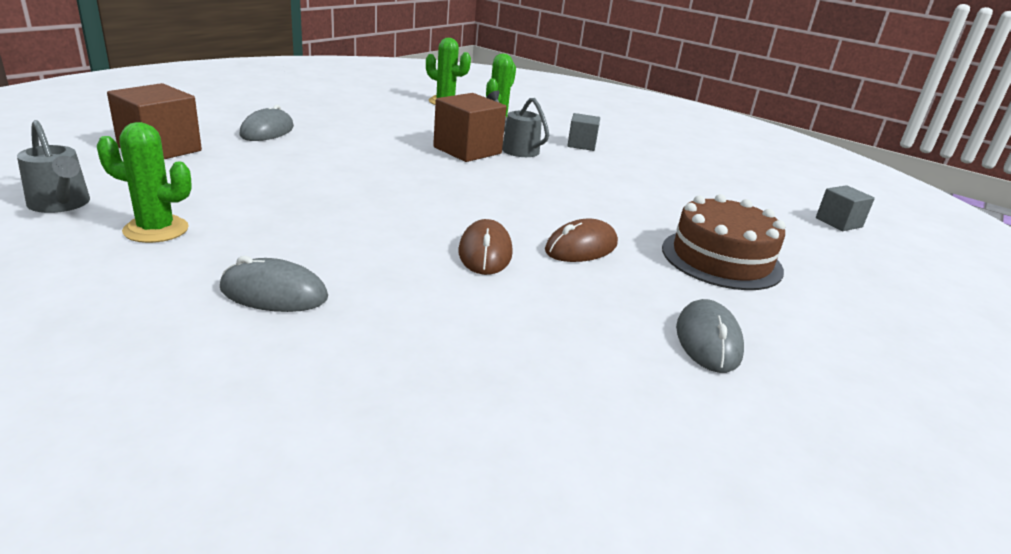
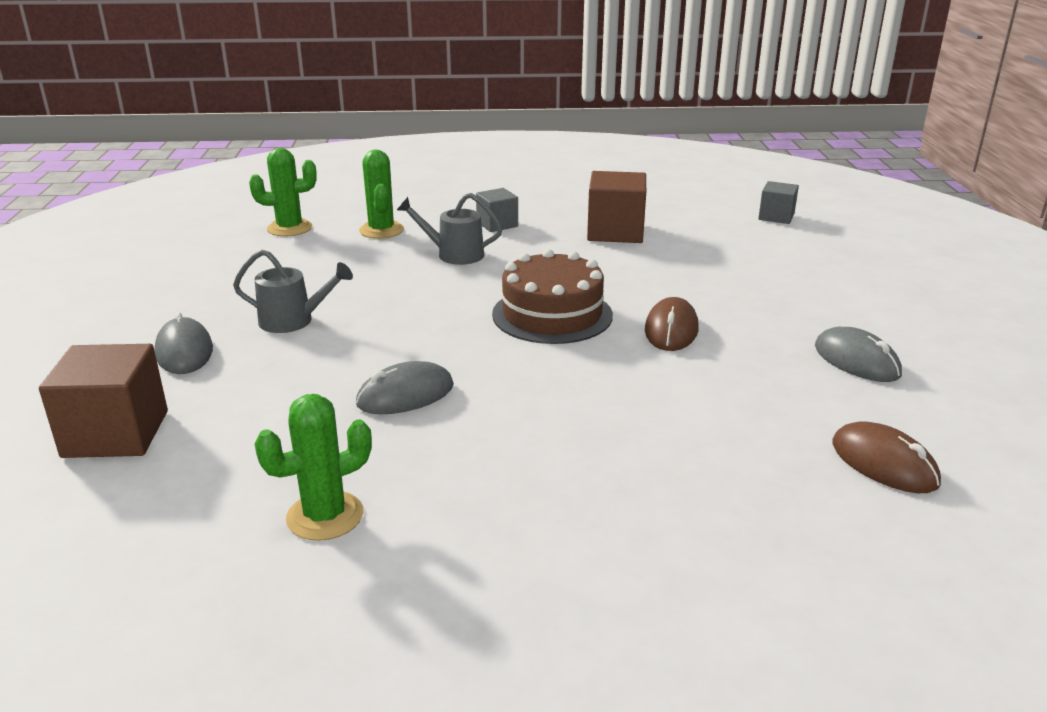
camera: 35 degrees left, 0 degrees up
grey watering can [17,120,90,213] -> grey watering can moved to [233,249,353,333]
grey mouse [220,256,328,312] -> grey mouse moved to [356,361,454,414]
brown cube [433,93,507,162] -> brown cube moved to [587,171,646,243]
brown mouse [459,219,513,275] -> brown mouse moved to [832,421,941,493]
brown cake [662,194,786,290] -> brown cake moved to [492,249,613,344]

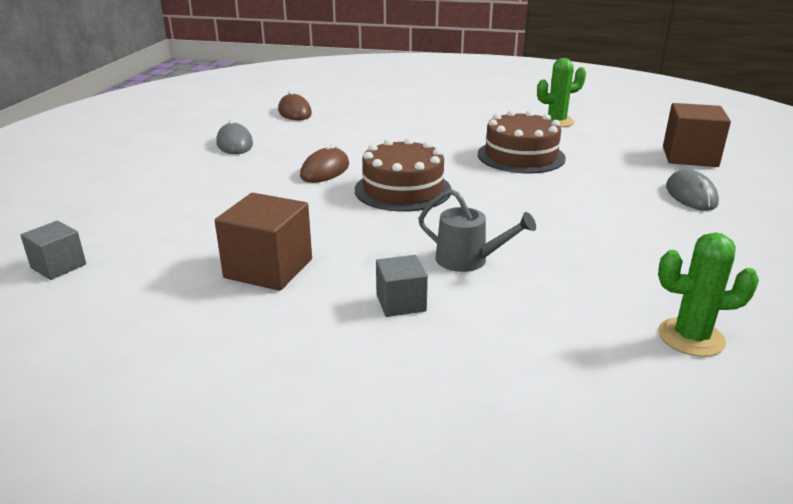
camera: 165 degrees left, 0 degrees up
grey watering can [233,249,353,333] -> none
grey mouse [356,361,454,414] -> brown cake [478,110,566,174]
green cactus [359,150,404,239] -> none

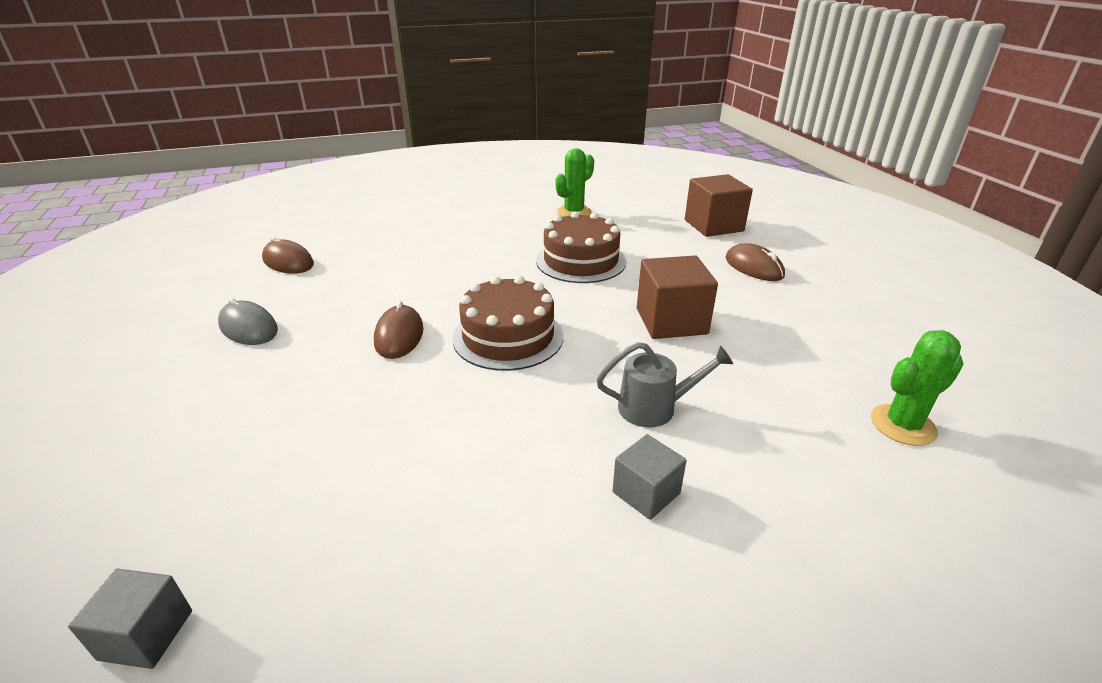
camera: 30 degrees left, 5 degrees up
brown cube [215,193,312,291] -> brown cube moved to [637,255,718,339]
grey mouse [666,170,719,211] -> brown mouse [725,243,785,281]

